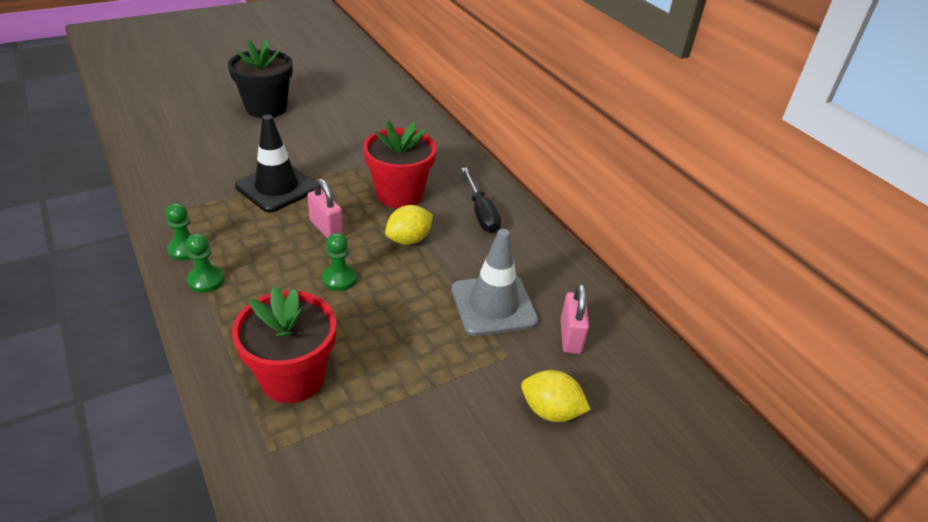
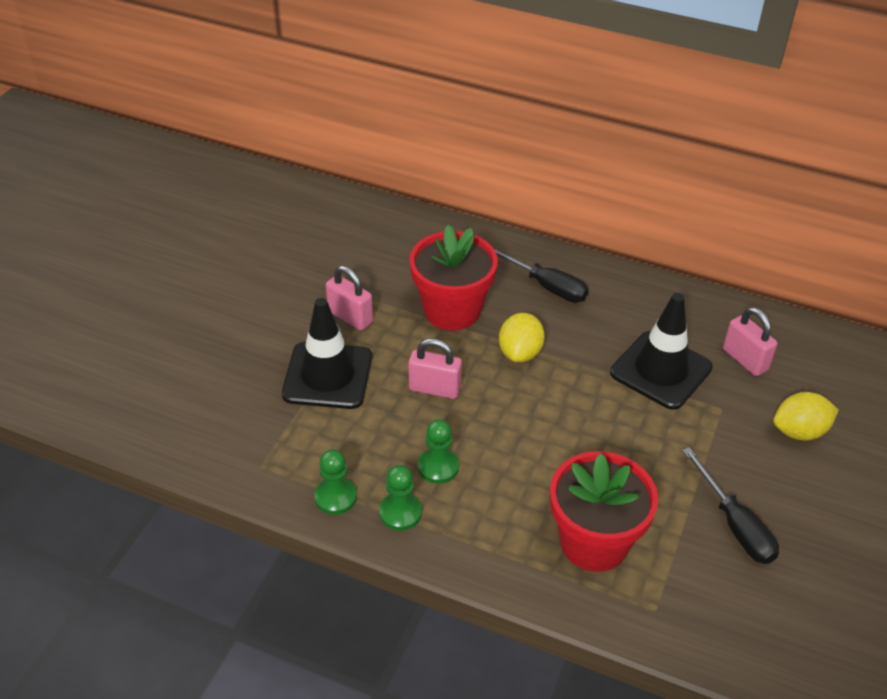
camera: 35 degrees left, 5 degrees up
black flower pot [228,39,293,118] -> none
green pawn [322,233,357,291] -> green pawn moved to [418,419,459,484]
grey traffic cone [451,229,538,336] -> black traffic cone [610,293,713,410]
none -> pink padlock [326,266,373,331]
none -> black screwdriver [682,447,779,564]

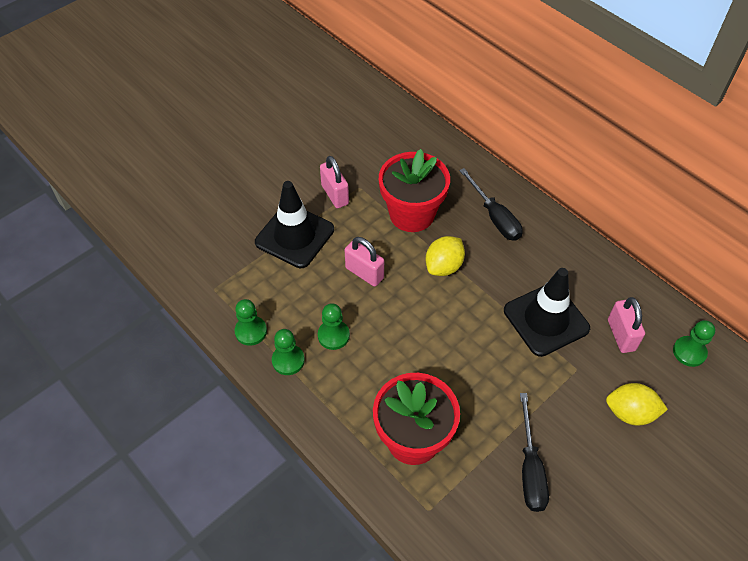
camera: 25 degrees right, 10 degrees up
none -> green pawn [673,320,715,367]

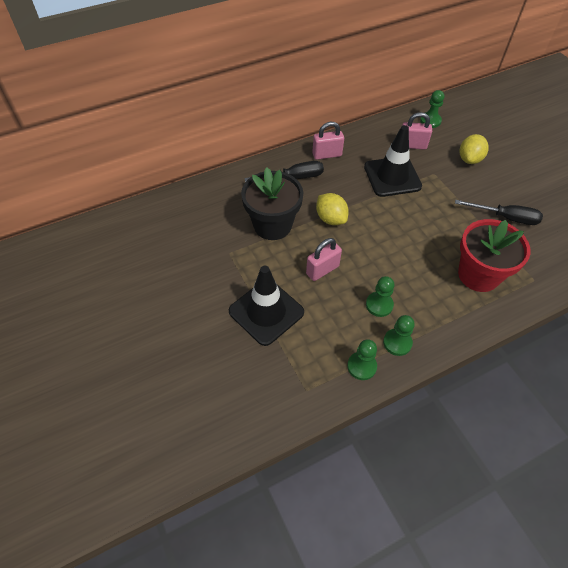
camera: 75 degrees left, 0 degrees up
pink padlock [320,156,349,208] -> pink padlock moved to [312,122,344,160]
red flower pot [379,149,450,232] -> black flower pot [241,167,303,240]

